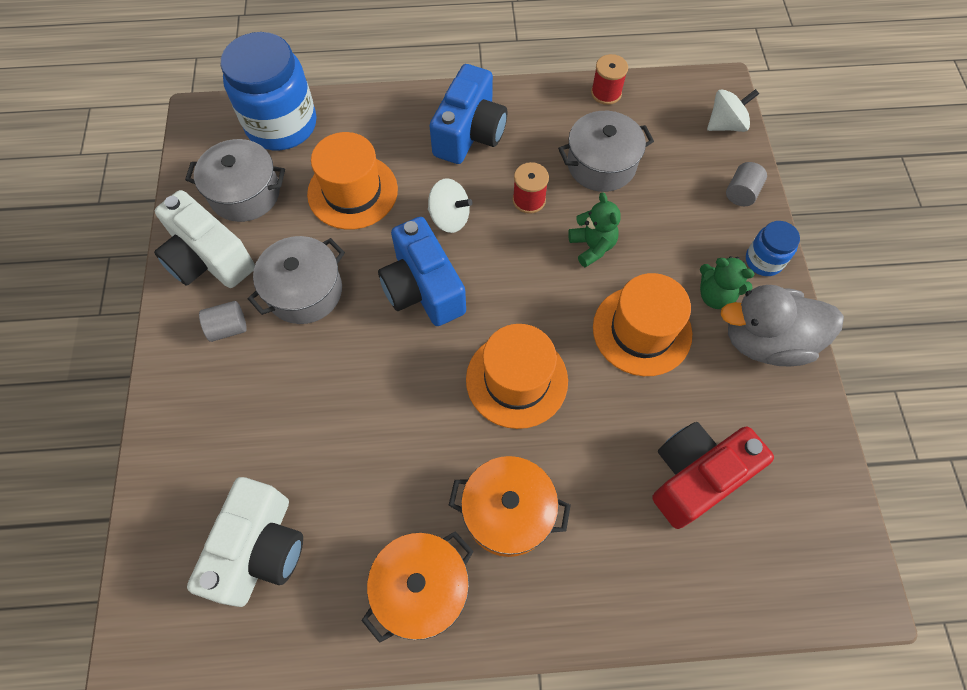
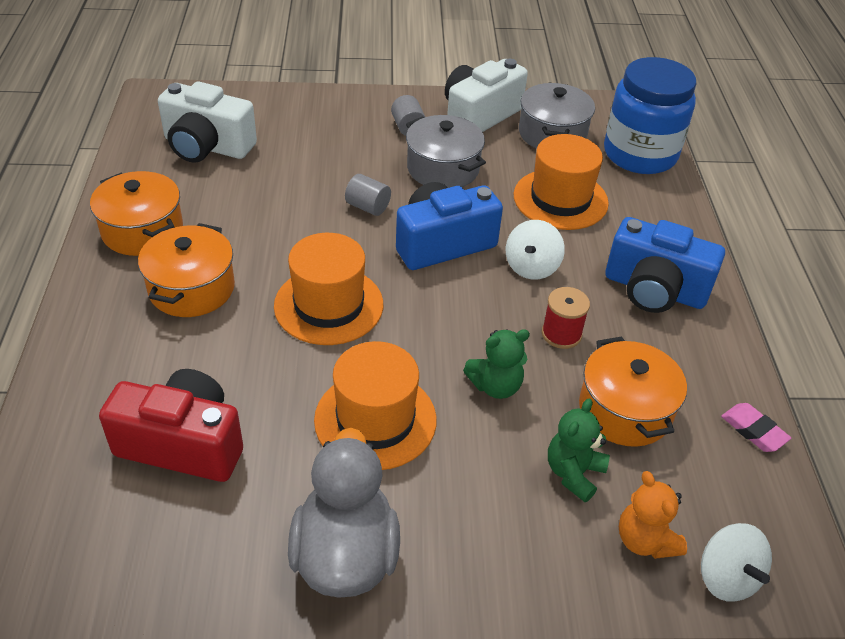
camera: 90 degrees right, 20 degrees down
grey pot [558,111,654,192] -> orange pot [579,336,687,447]
red spool [591,54,628,105] -> pink eraser [721,403,791,452]
red camera [652,422,774,529] -> red camera turned 45 degrees counterclockwise [99,369,243,482]
green teddy bear [700,256,754,309] -> green teddy bear moved to [548,399,610,502]
grey cylinder [726,162,767,206] -> grey cylinder moved to [345,174,391,216]
blue jar [746,221,800,276] -> none
none -> orange teddy bear [619,471,687,559]

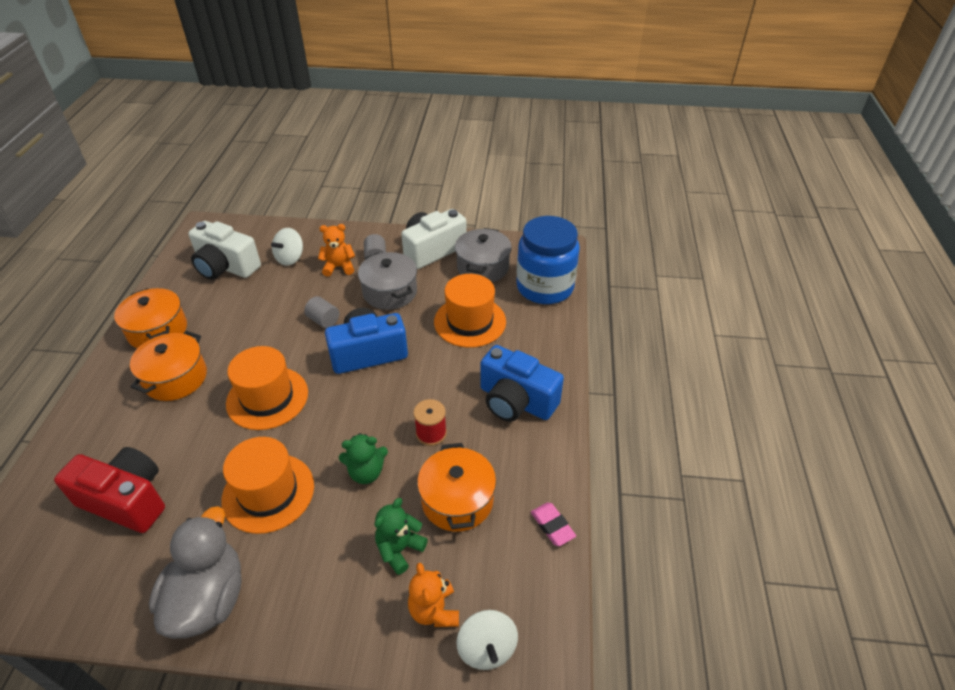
camera: 10 degrees right, 0 degrees up
white spinning top [506,220,565,280] -> white spinning top moved to [271,228,303,266]
none -> orange teddy bear [318,224,355,277]

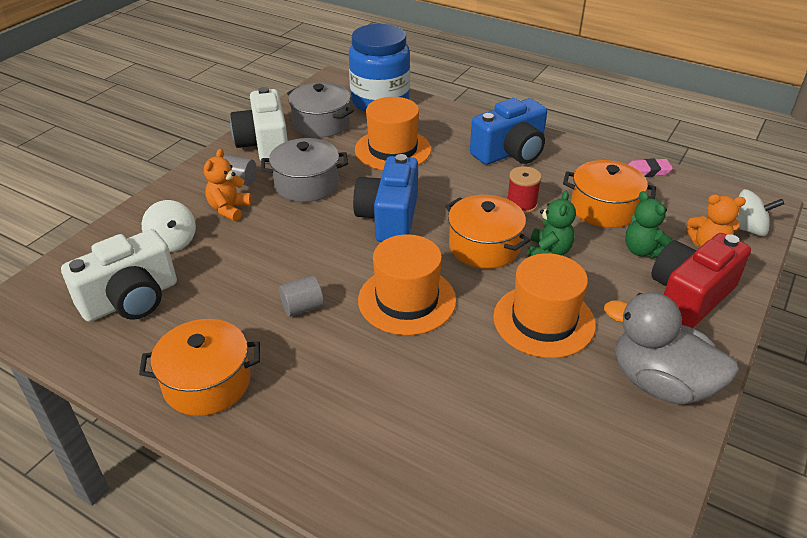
camera: 65 degrees left, 5 degrees down
red camera [54,447,165,533] -> red camera moved to [651,233,751,328]
orange pot [130,331,207,401] -> orange pot moved to [445,195,530,269]
grey cylinder [304,296,339,328] -> grey cylinder moved to [279,276,324,317]

